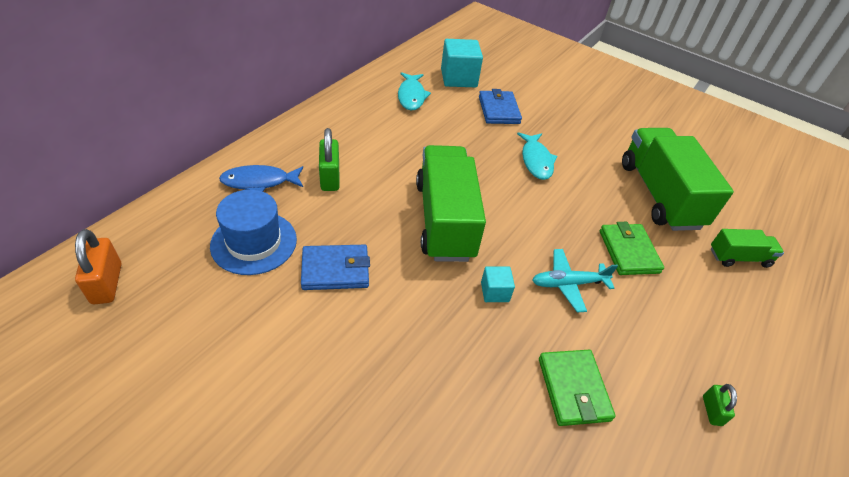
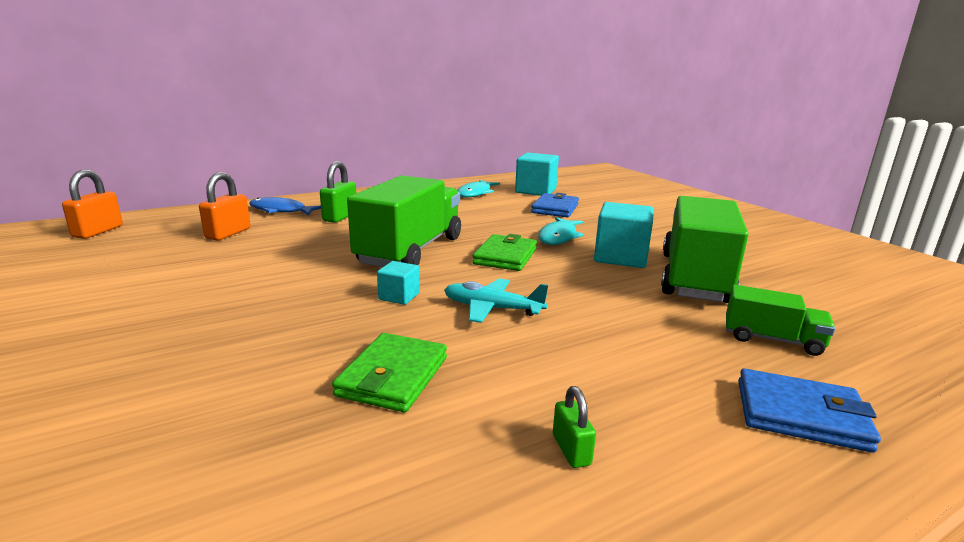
camera: 30 degrees right, 25 degrees down
blue hat [210,190,297,275] -> orange padlock [199,172,251,240]
blue wallet [301,245,370,290] -> blue wallet moved to [738,369,881,453]
green wallet [600,222,664,275] -> green wallet moved to [472,234,537,271]
green padlock [703,384,737,426] -> green padlock turned 45 degrees counterclockwise [553,386,596,468]
none -> turquoise cube [594,202,654,268]

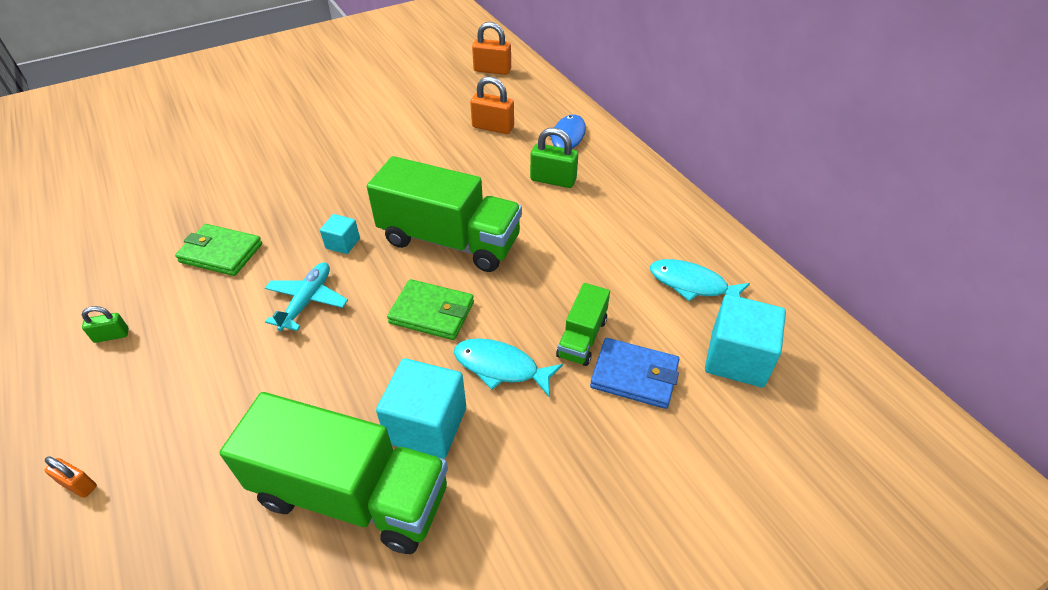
camera: 90 degrees right, 25 degrees up
green truck [726,284,835,356] -> green truck moved to [556,283,610,366]
blue wallet [738,369,881,453] -> orange padlock [45,456,97,498]

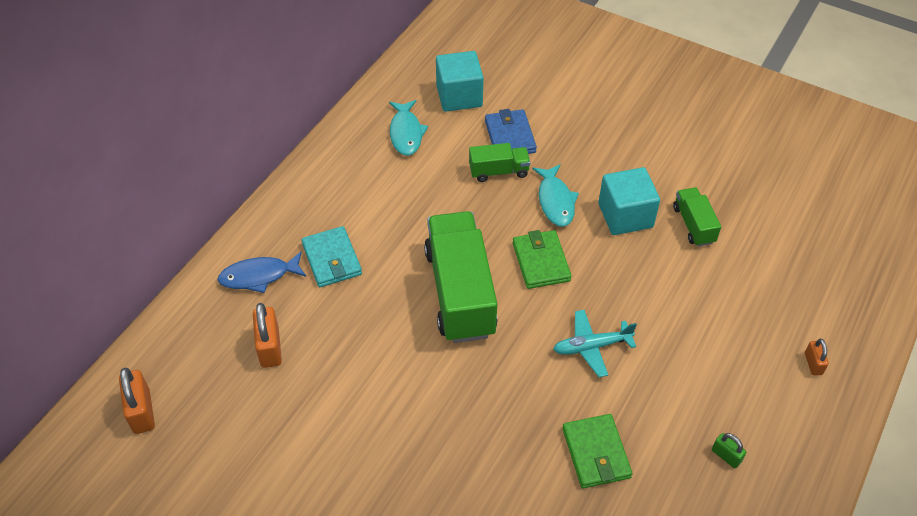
camera: 120 degrees left, 5 degrees up
green truck [220,392,448,554] -> green truck [673,187,721,247], size x0.49
turquoise cube [320,214,360,254] -> none
green padlock [530,128,578,188] -> turquoise wallet [302,226,362,287]

